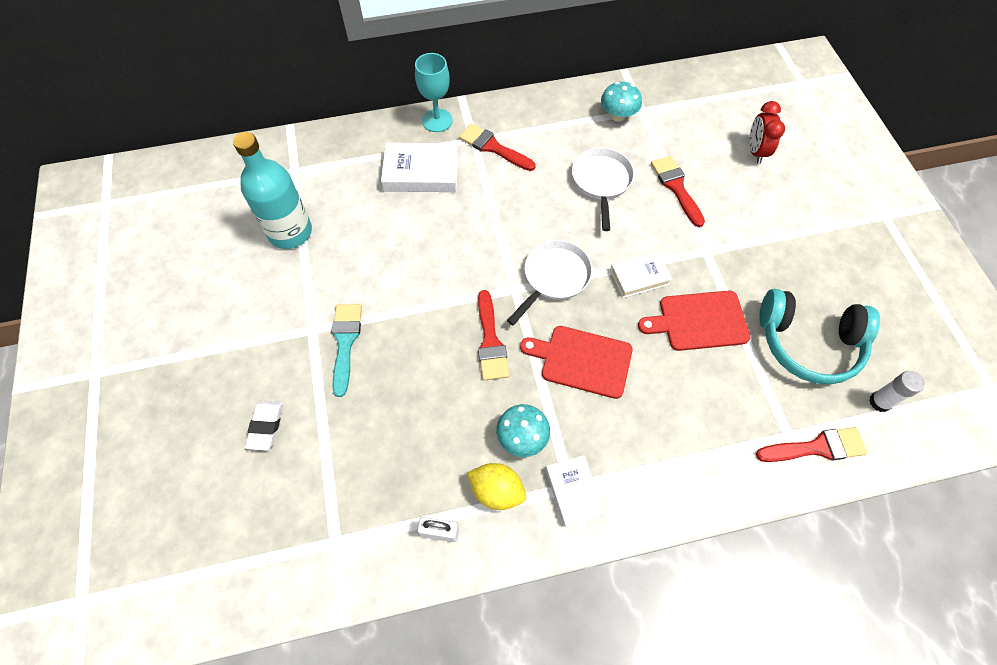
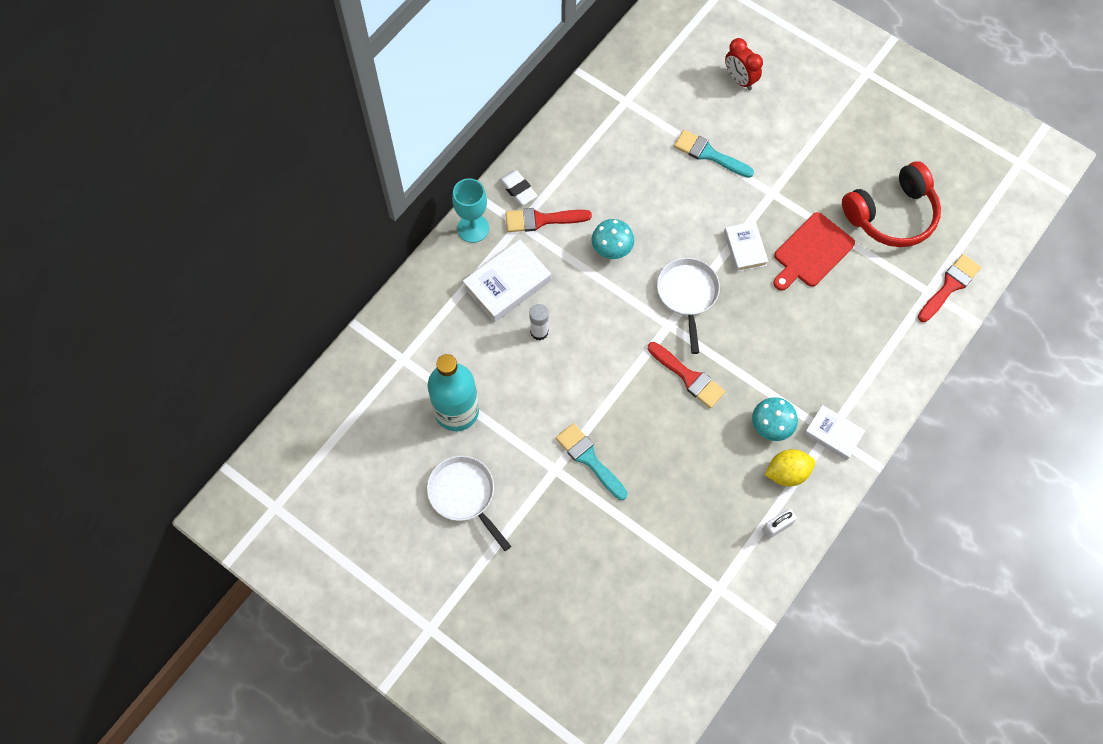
camera: 40 degrees left, 5 degrees up
white eraser [245,401,283,451] -> white eraser moved to [499,170,538,205]
red cutting board [520,326,632,399] -> none
white pan [572,148,635,231] -> white pan moved to [427,456,511,551]
turquoise mushroom [601,82,642,122] -> turquoise mushroom moved to [592,219,634,259]
white book [610,251,672,298] -> white book turned 45 degrees counterclockwise [724,221,768,272]
red brush [651,156,705,227] -> turquoise brush [674,130,754,178]
turquoise headphones [759,289,880,385] -> red headphones [842,161,941,247]
white glue stick [869,371,925,412] -> white glue stick moved to [529,304,549,340]

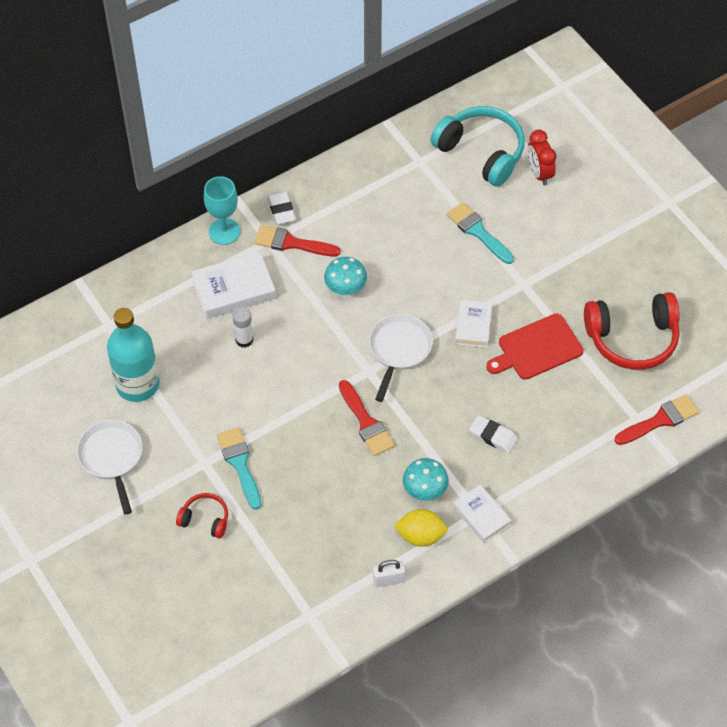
camera: 20 degrees right, 10 degrees down
none -> red headphones [176,493,228,538]
none -> turquoise headphones [430,106,525,187]
none -> white eraser [469,415,518,453]

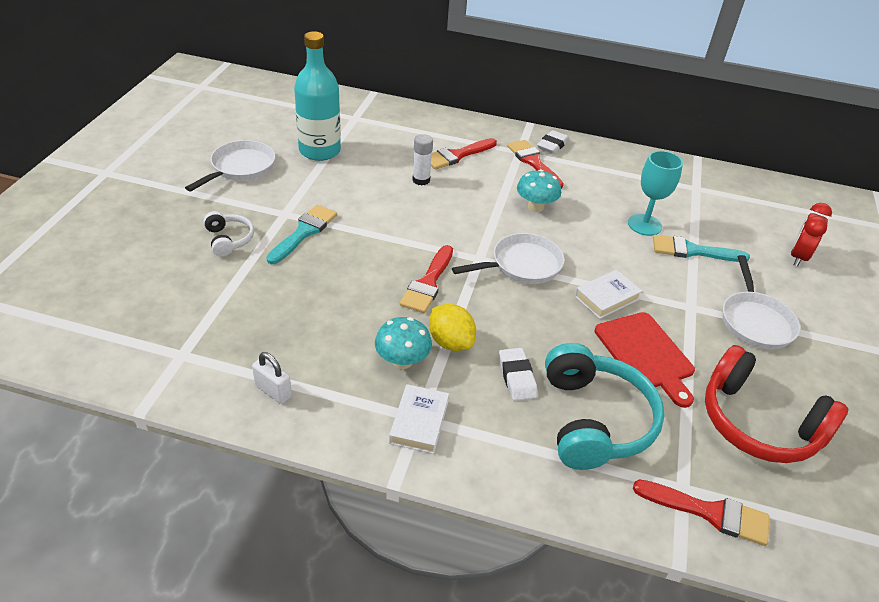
camera: 45 degrees right, 15 degrees down
red headphones [176,493,228,538] -> white headphones [204,211,254,257]
white book [191,251,276,319] -> red brush [431,138,497,169]
turquoise goblet [204,176,240,245] -> turquoise goblet moved to [628,151,683,236]
yellow lemon [394,509,448,547] -> yellow lemon moved to [429,304,476,351]
turquoise headphones [430,106,525,187] -> turquoise headphones moved to [545,343,665,470]
turquoise brush [447,202,514,264] -> turquoise brush turned 90 degrees counterclockwise [653,235,750,262]
red cutting board [486,314,584,380] -> red cutting board turned 135 degrees counterclockwise [595,312,695,408]
none -> white pan [723,255,800,350]

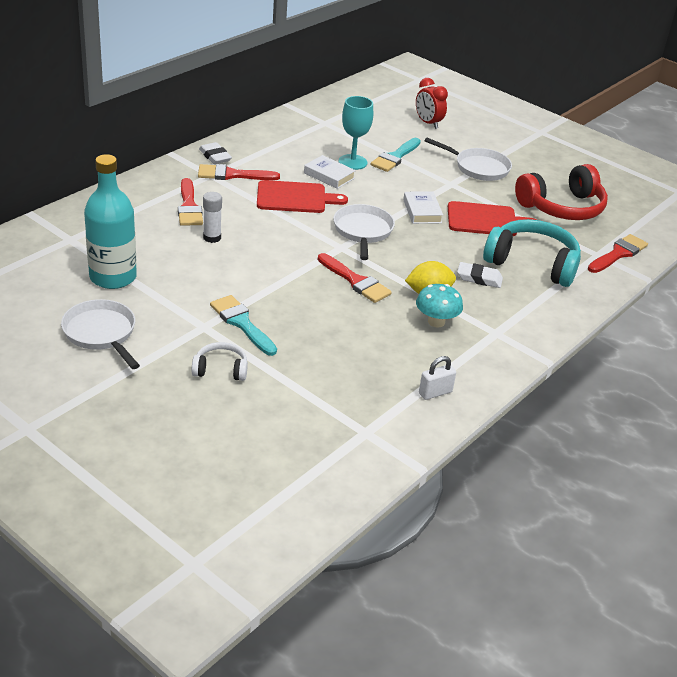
camera: 65 degrees left, 5 degrees down
white book [389,384,449,454] -> white book moved to [304,155,356,189]
turquoise mushroom [517,169,561,212] -> red cutting board [257,180,348,213]

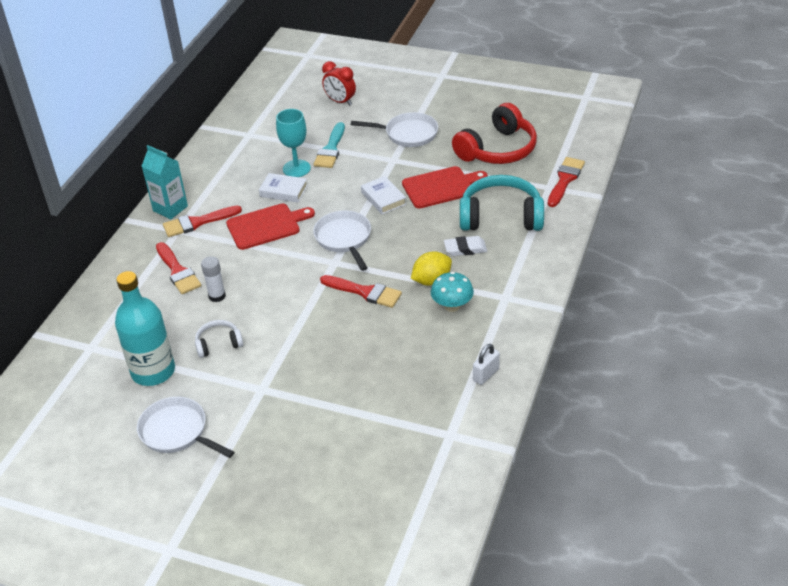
camera: 15 degrees left, 5 degrees up
white headphones [192,342,248,381] -> white headphones moved to [195,320,243,358]
white eraser [199,142,232,164] -> turquoise carton [141,145,188,219]
turquoise brush [210,295,277,356] -> none

